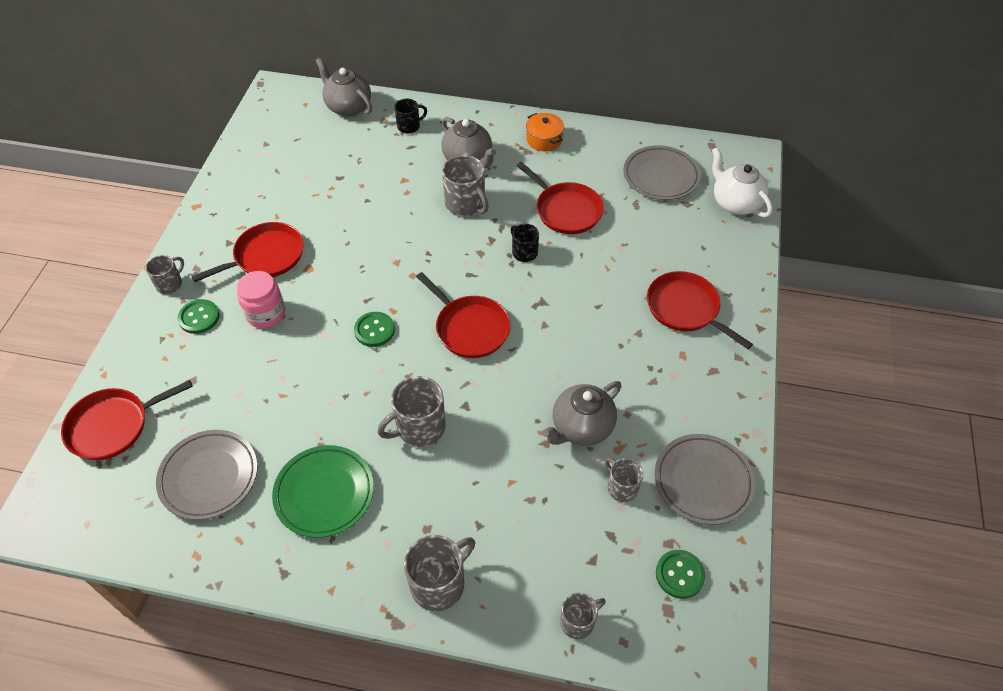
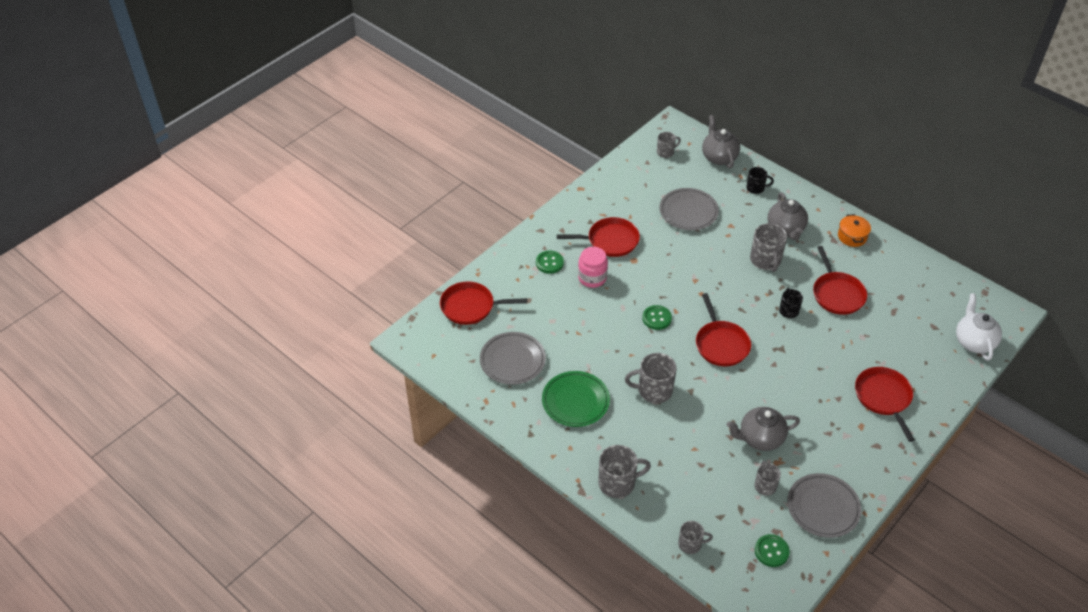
camera: 30 degrees right, 5 degrees down
grey mug [145,255,184,294] -> grey mug moved to [657,132,681,158]
grey plate [623,145,701,200] -> grey plate moved to [659,188,719,230]

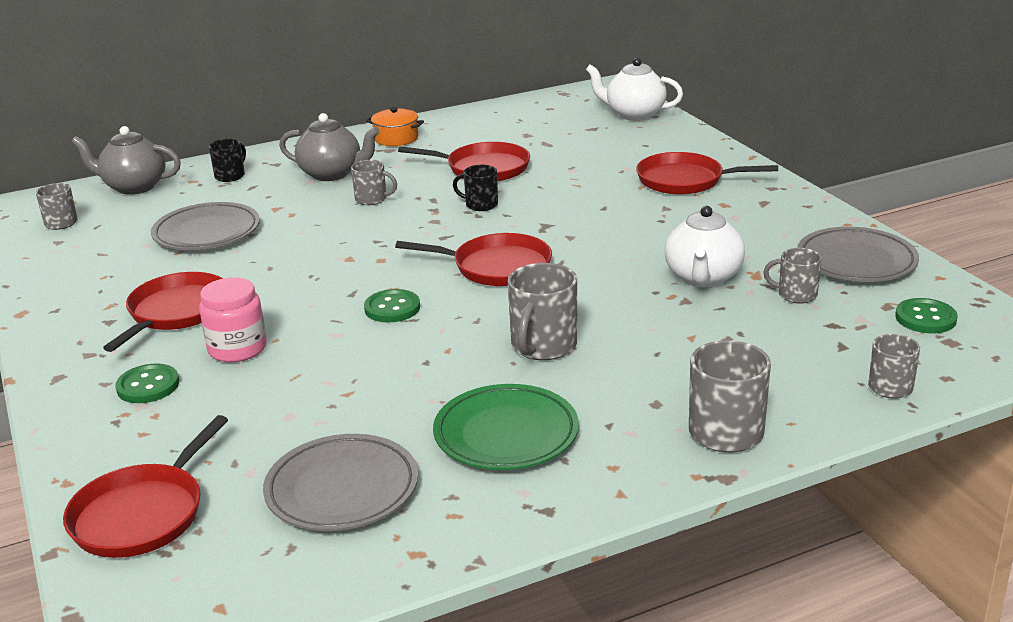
camera: 65 degrees left, 20 degrees down
grey teapot [727,407,800,451] -> white teapot [665,206,745,288]
grey mug [750,223,787,272] -> grey mug [351,160,397,205], size x0.61

